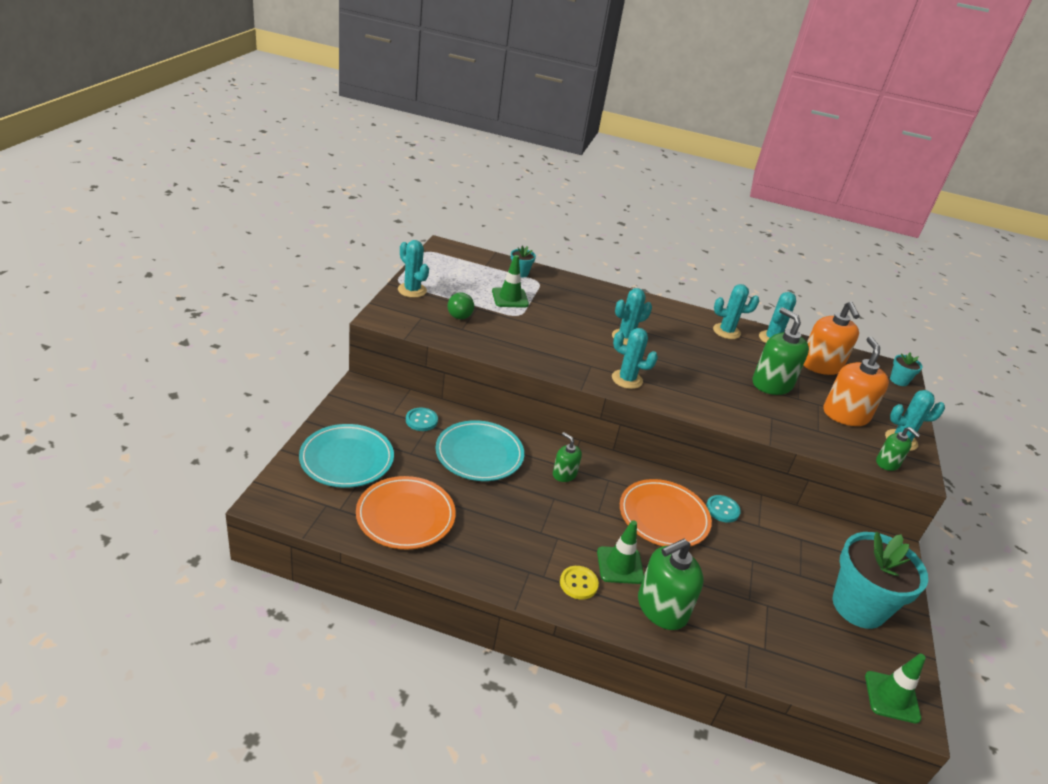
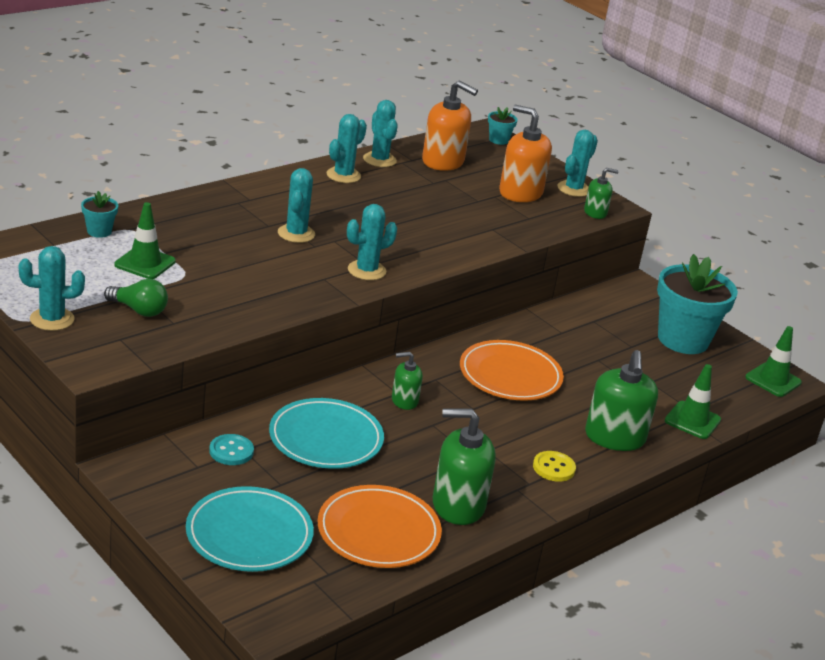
camera: 55 degrees left, 5 degrees down
green traffic cone [597,520,644,584] -> green traffic cone moved to [665,364,721,439]
turquoise button [706,495,741,523] -> none
green soap dispenser [752,307,809,395] -> green soap dispenser moved to [433,408,496,525]

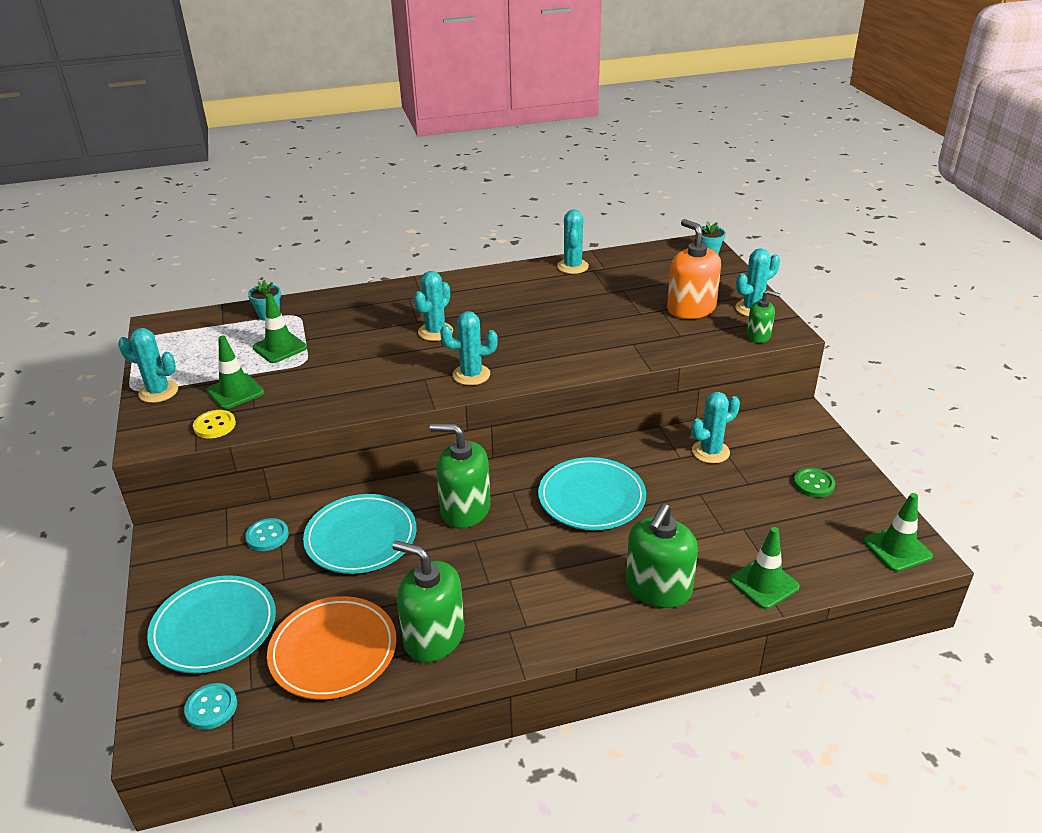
camera: 30 degrees right, 5 degrees up
green light bulb [104,279,168,317] -> green traffic cone [207,336,264,409]
turquoise cactus [327,114,367,183] -> turquoise cactus moved to [691,392,740,464]
green soap dispenser [392,352,423,410] -> green soap dispenser [430,423,491,528], size x1.82
orange soap dispenser [422,81,478,171] -> none
orange plate [460,340,564,401] -> turquoise plate [538,457,646,530]
yellow button [533,451,576,482] -> yellow button moved to [193,410,236,438]
turquoise flower pot [657,254,738,354] -> green button [794,468,835,498]
none -> turquoise button [184,683,237,730]

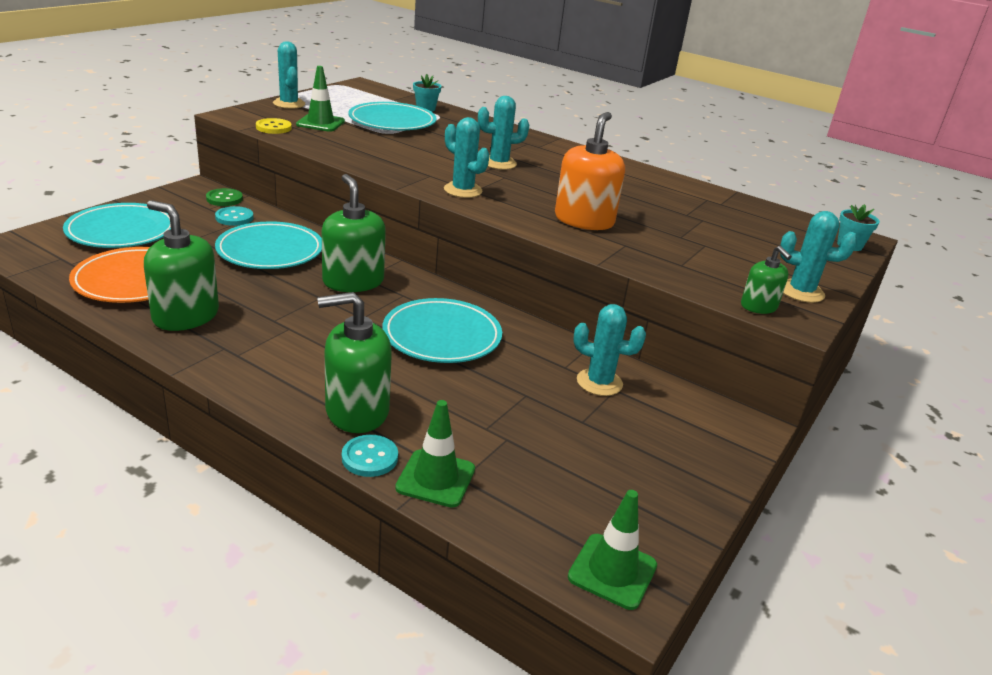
camera: 45 degrees right, 5 degrees down
turquoise button [184,683,237,730] -> turquoise button moved to [342,435,398,477]
green traffic cone [252,294,307,363] -> turquoise plate [349,102,437,130]
green soap dispenser [392,541,464,662] -> green soap dispenser turned 45 degrees counterclockwise [144,200,219,331]
turquoise cactus [557,210,589,274] -> none
orange soap dispenser [667,219,721,319] -> orange soap dispenser moved to [555,112,625,230]
green button [794,468,835,498] -> green button moved to [206,188,243,206]

